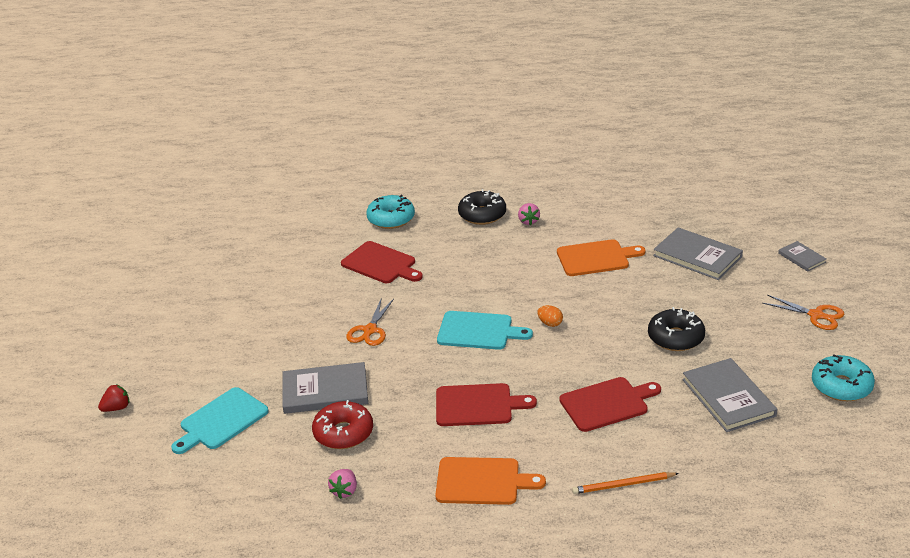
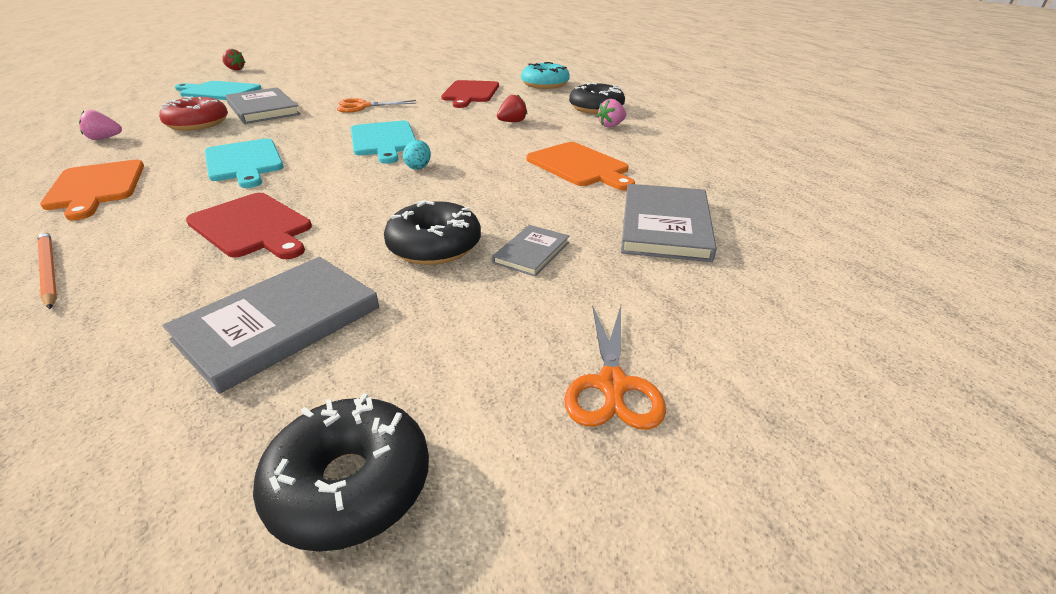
camera: 60 degrees right, 0 degrees up
red cutting board [436,383,537,426] -> turquoise cutting board [205,138,284,188]
orange egg [537,305,563,327] -> turquoise egg [403,140,431,170]
grey book [778,241,826,272] -> grey book moved to [492,225,570,276]
turquoise donut [812,354,875,401] -> black donut [253,393,429,552]
none -> red strawberry [497,94,527,122]

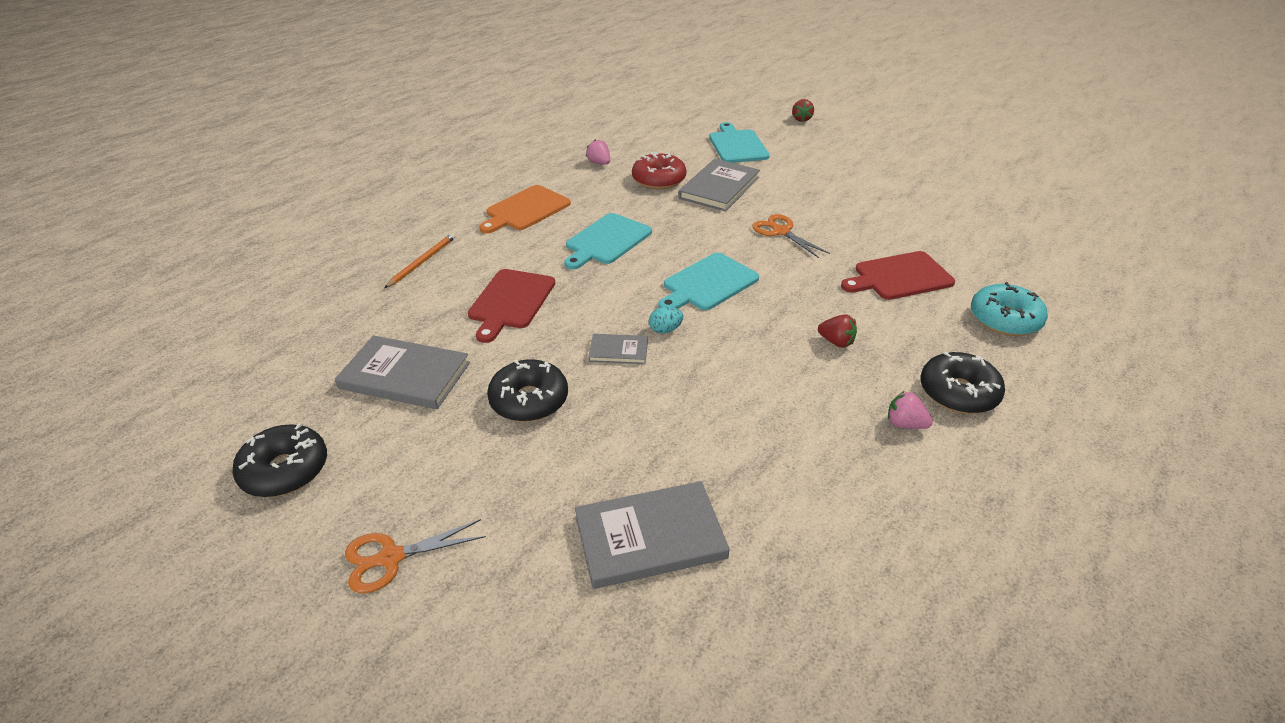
camera: 65 degrees right, 5 degrees up
grey book [492,225,570,276] -> grey book moved to [588,334,648,364]
orange cutting board [527,142,635,191] -> none

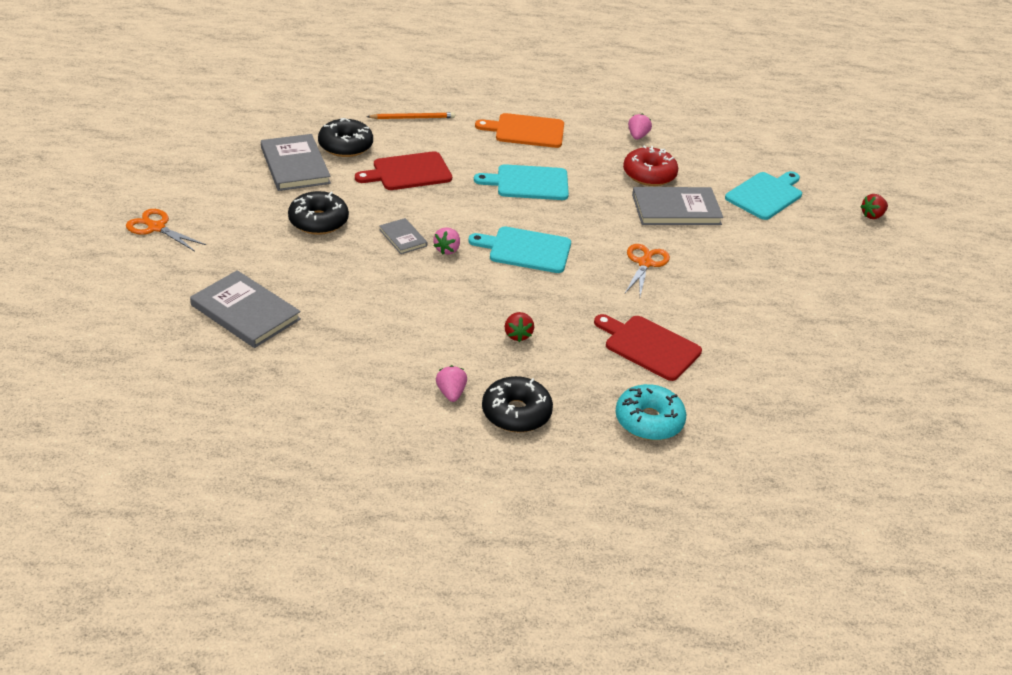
camera: 50 degrees right, 0 degrees up
black donut [232,423,327,497] -> black donut moved to [318,118,373,157]
turquoise egg [649,306,683,334] -> pink strawberry [433,227,460,255]

